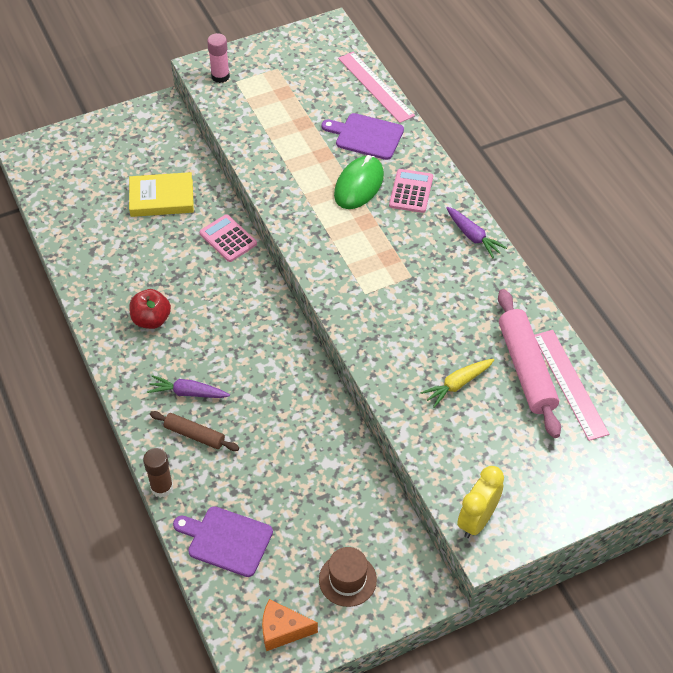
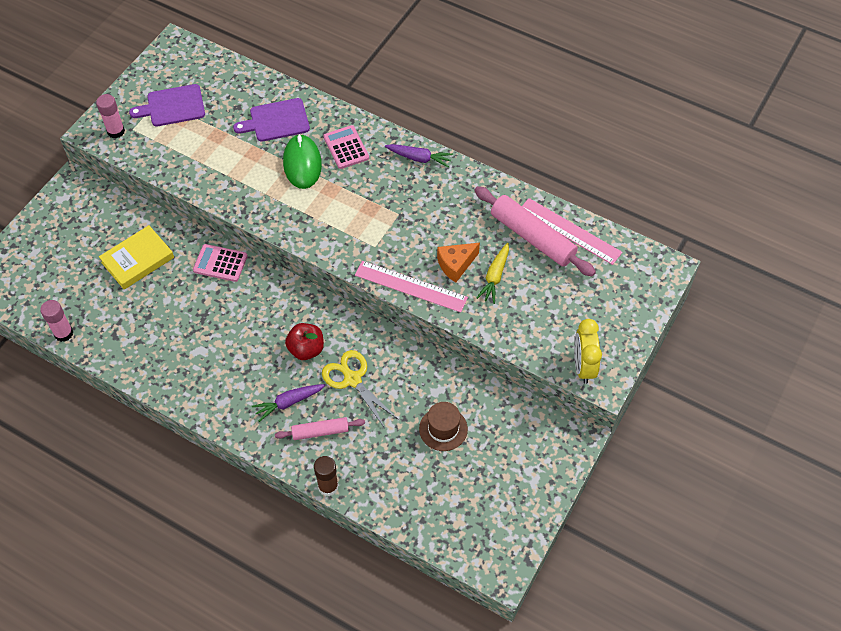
camera: 35 degrees left, 5 degrees up
red apple [129,289,171,329] -> red apple moved to [285,323,324,360]
brown rolling pin [150,411,239,451] -> pink rolling pin [275,417,365,440]
purple cutting board [173,506,273,577] -> purple cutting board moved to [129,84,205,126]
orange cheese [262,599,318,651] -> orange cheese moved to [437,243,480,283]
brown hat [319,547,377,607] -> brown hat moved to [419,402,468,451]
pink ruler [338,52,415,123] -> pink ruler moved to [355,261,468,312]
none -> pink glue stick [40,300,73,342]
none -> yellow scissors [322,350,398,428]

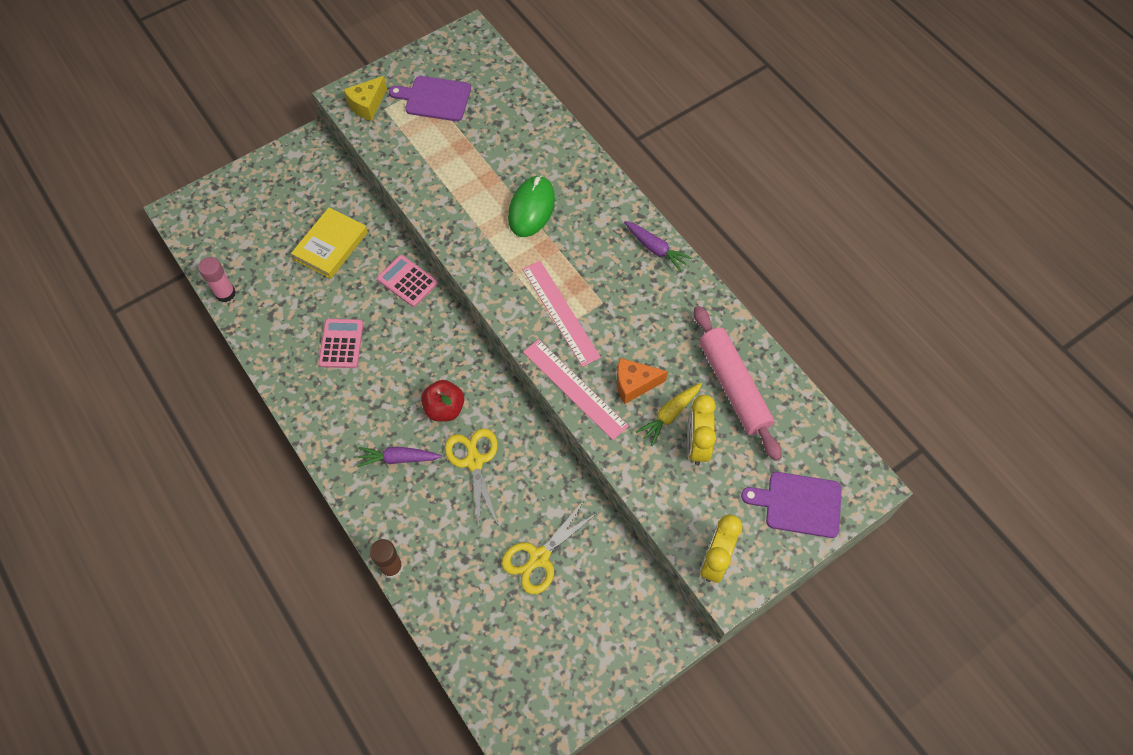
camera: 25 degrees right, 5 degrees up
pink glue stick [96,94,125,138] -> yellow cheese [343,76,387,121]
yellow book [99,225,174,289] -> yellow book turned 45 degrees counterclockwise [291,207,368,279]
purple cutting board [233,98,310,142] -> purple cutting board moved to [741,472,842,538]
pink rolling pin [275,417,365,440] -> none
pink calculator [323,125,369,169] -> pink calculator moved to [318,319,363,368]
brown hat [419,402,468,451] -> yellow scissors [502,500,598,594]
pink ruler [522,198,622,265] -> pink ruler moved to [522,261,601,367]
none -> yellow clock [687,395,716,465]

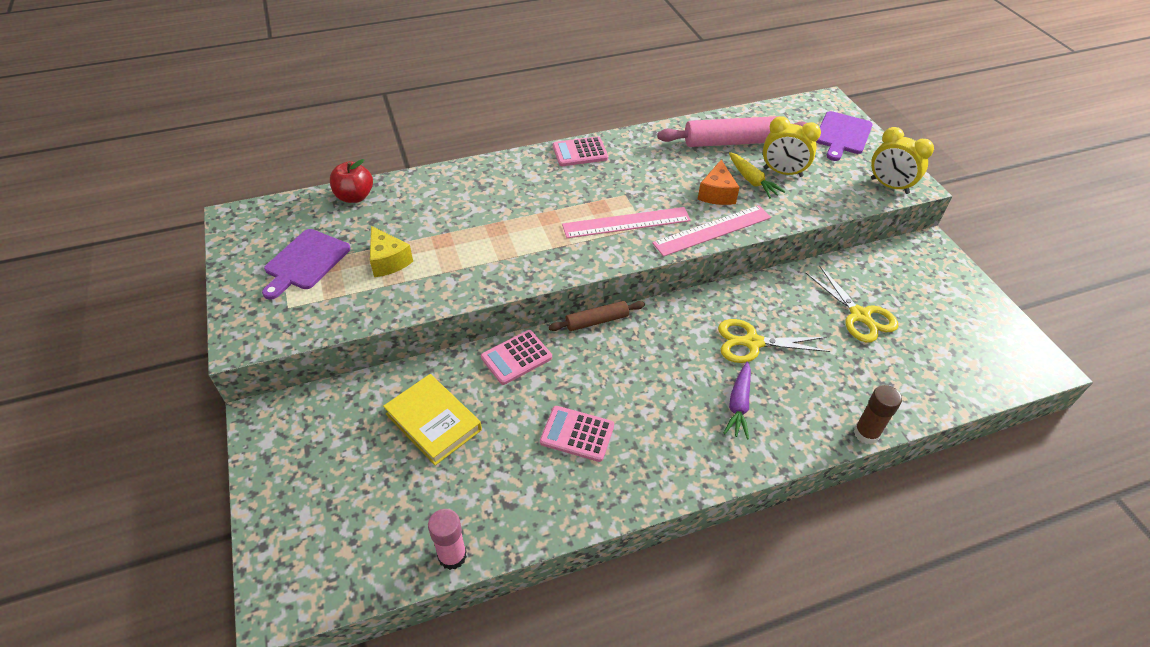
camera: 75 degrees left, 15 degrees down
yellow cheese [343,76,387,121] -> yellow cheese moved to [370,226,413,277]
red apple [421,380,464,422] -> red apple moved to [330,159,373,203]
green mouse [508,175,555,237] -> none
purple carrot [624,221,692,271] -> pink calculator [553,136,608,166]
none -> brown rolling pin [548,301,645,331]

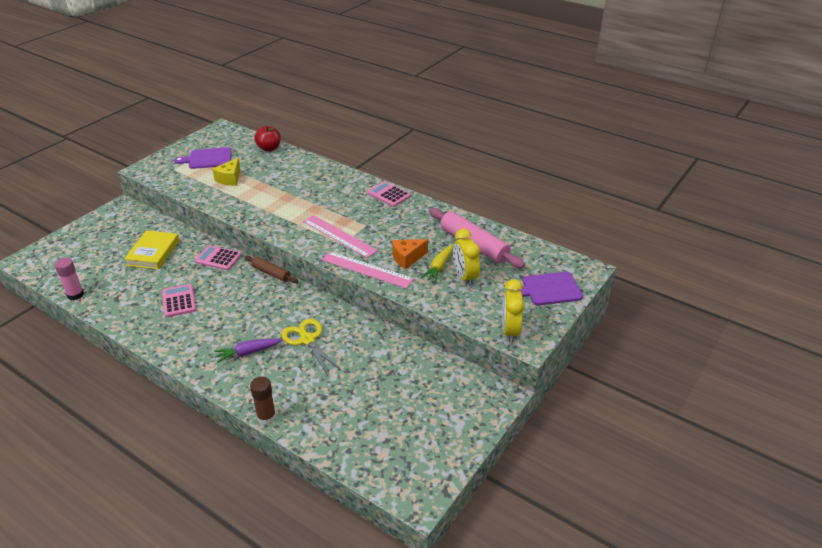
camera: 55 degrees right, 10 degrees down
yellow scissors [805,265,898,343] -> none

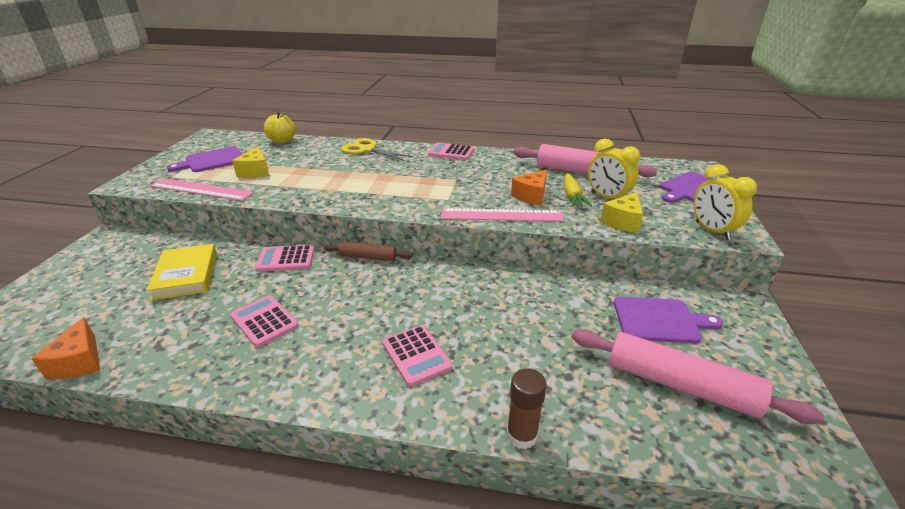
camera: 25 degrees left, 5 degrees down
pink glue stick [55,258,84,300] -> orange cheese [31,317,100,379]
purple carrot [214,339,282,363] -> pink calculator [382,325,452,386]
red apple [255,126,281,151] -> yellow apple [264,112,296,144]
yellow scissors [282,319,342,375] -> yellow scissors moved to [341,138,413,161]
pink ruler [303,215,378,258] -> pink ruler moved to [150,178,254,201]
none -> pink rolling pin [571,329,824,424]
none -> yellow cheese [600,192,643,233]
none -> purple cutting board [614,297,723,343]

